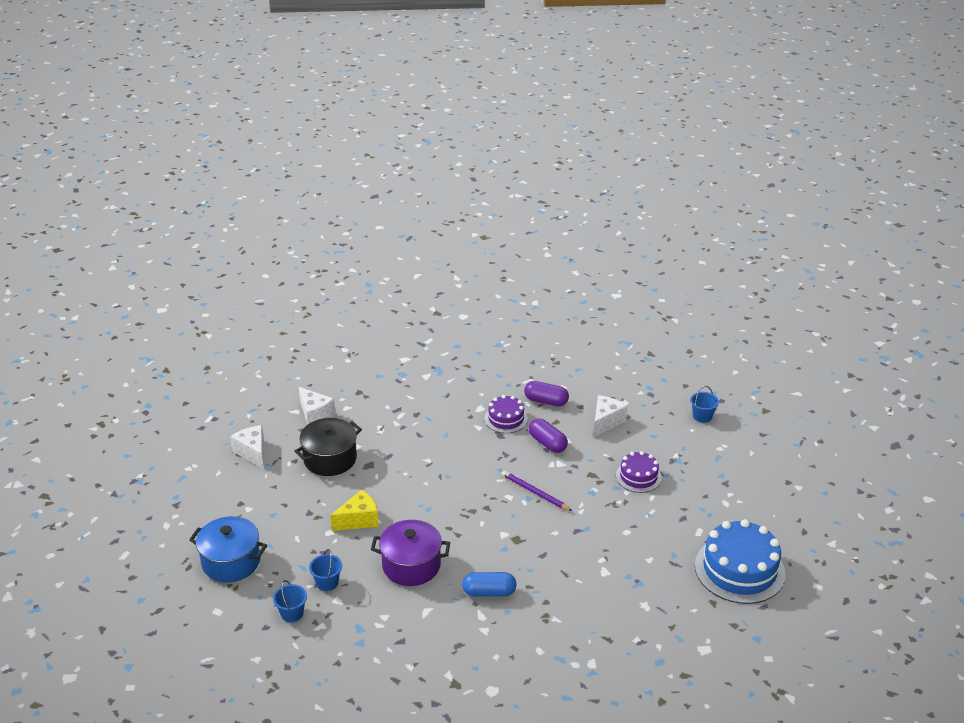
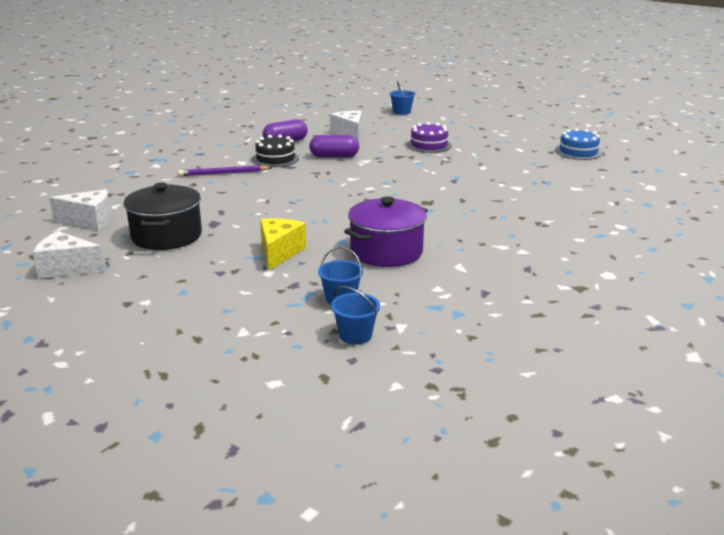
camera: 50 degrees left, 10 degrees down
blue pot [189,516,267,583] -> none
blue capsule [462,572,517,597] -> none
purple cake [485,395,528,433] -> black cake [252,135,299,167]
purple pencil [501,470,572,511] -> purple pencil moved to [178,165,272,176]
blue cake [695,519,786,604] -> blue cake [555,128,602,160], size x0.56

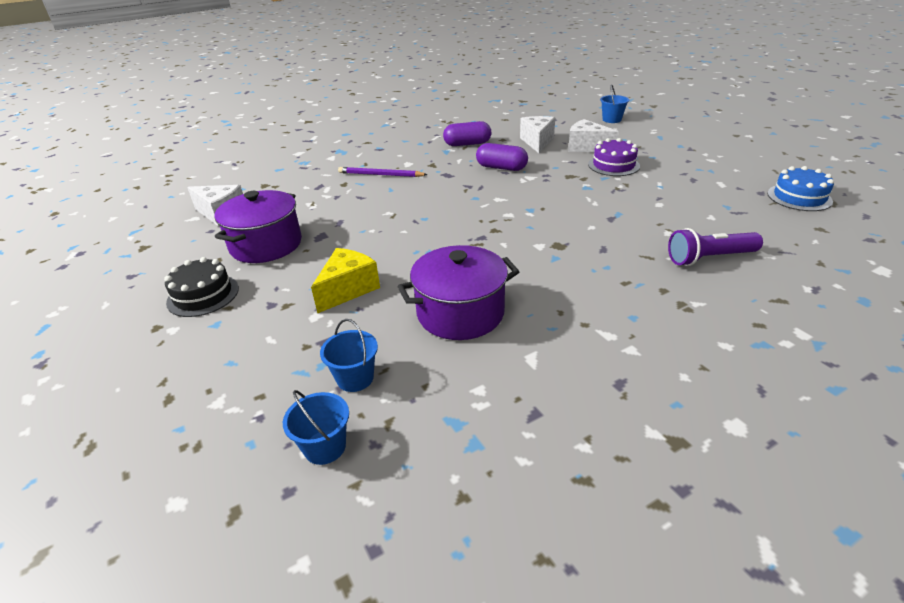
camera: 25 degrees right, 10 degrees up
white cheese [33,231,105,279] -> white cheese moved to [568,119,619,152]
black pot [123,183,202,250] -> purple pot [214,190,302,263]
black cake [252,135,299,167] -> black cake moved to [164,257,239,317]
none -> purple flashlight [668,228,763,266]

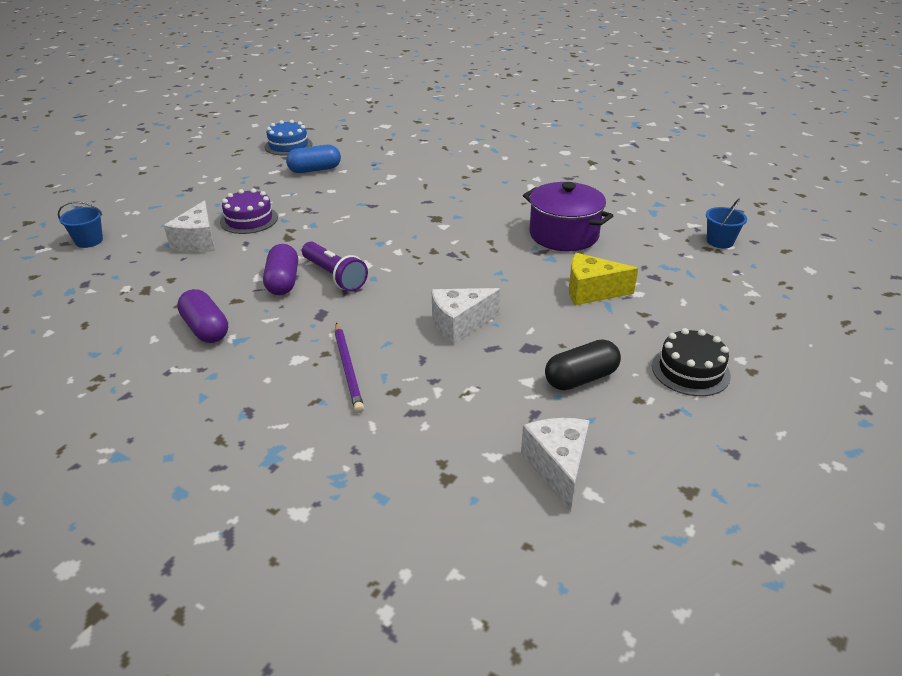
camera: 120 degrees left, 0 degrees up
purple pot [214,190,302,263] -> black capsule [545,339,621,390]
blue bucket [320,319,378,392] -> none
white cheese [520,116,555,153] -> white cheese moved to [432,288,501,345]
purple flashlight [668,228,763,266] -> purple flashlight moved to [302,242,368,292]
none -> blue capsule [286,145,341,173]

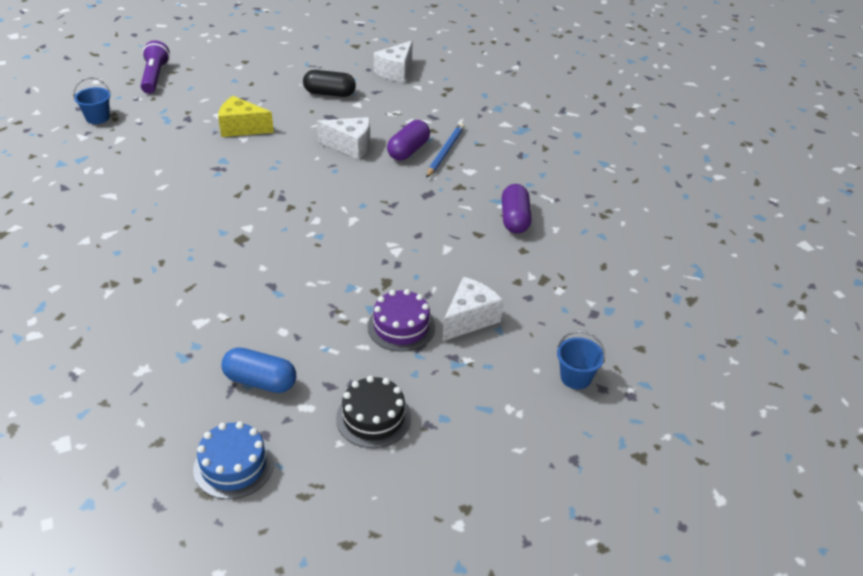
camera: 145 degrees left, 5 degrees up
purple capsule [263,244,298,295] -> purple capsule moved to [387,120,430,161]
purple flashlight [302,242,368,292] -> purple flashlight moved to [141,40,170,94]
purple pencil [335,323,364,413] -> blue pencil [426,123,465,178]
purple pot [523,182,613,251] -> none
yellow cheese [569,253,638,305] -> yellow cheese turned 150 degrees clockwise [218,96,274,137]
black cake [652,328,731,396] -> black cake moved to [336,376,411,448]

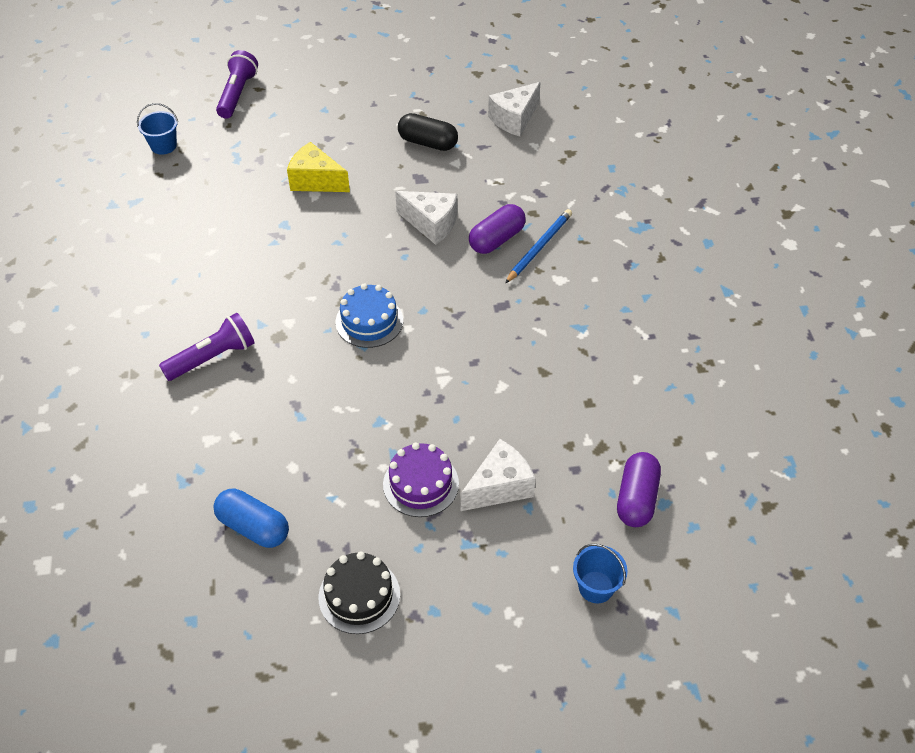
camera: 15 degrees right, 10 degrees up
blue cake [193,421,274,499] -> blue cake moved to [335,283,403,348]
purple capsule [502,184,532,234] -> purple capsule moved to [617,452,661,527]
none -> purple flashlight [159,313,255,381]

